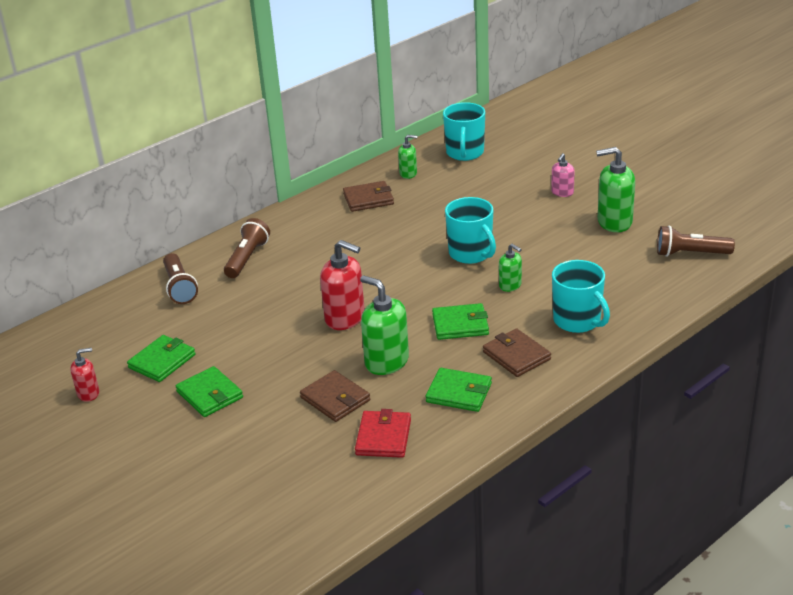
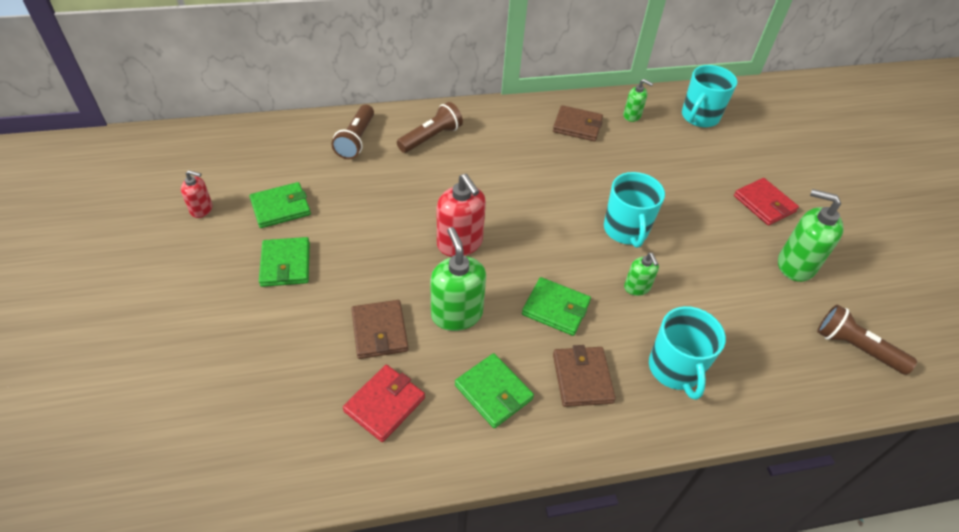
camera: 25 degrees right, 15 degrees up
pink soap dispenser [551,153,575,197] -> red wallet [734,178,799,226]

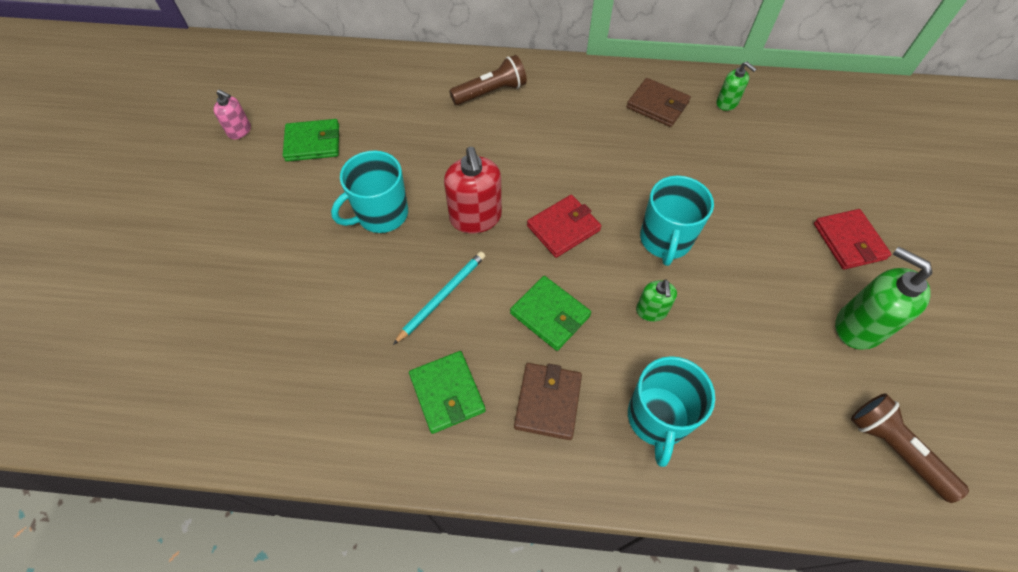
camera: 20 degrees right, 10 degrees up
red soap dispenser [181,170,213,218] -> pink soap dispenser [214,90,251,140]
green wallet [259,237,310,287] -> none
brown flashlight [332,105,374,159] -> none
red wallet [343,365,425,442] -> red wallet moved to [527,195,601,258]
brown wallet [351,300,408,359] -> none
green soap dispenser [430,227,486,331] -> turquoise pencil [393,251,485,345]
turquoise mug [682,65,737,128] -> turquoise mug moved to [331,151,408,233]

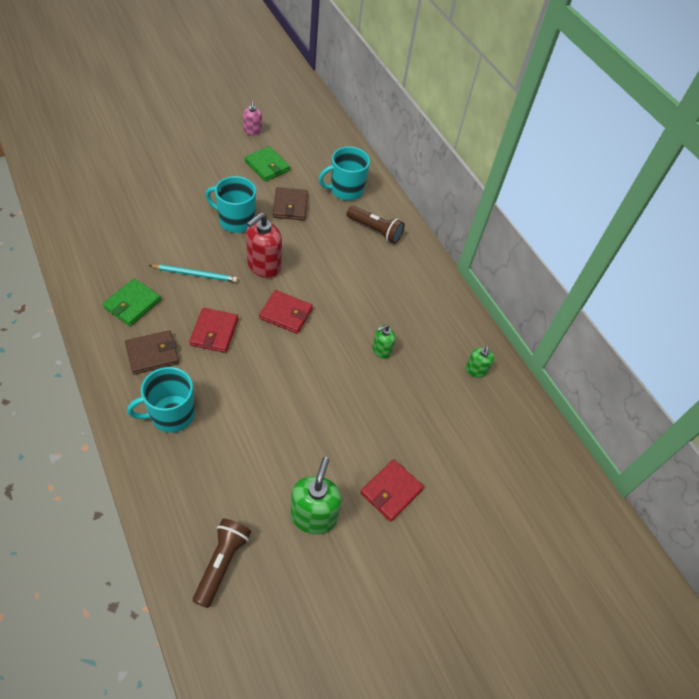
camera: 50 degrees right, 5 degrees down
green wallet [510,276,591,351] -> red wallet [189,308,238,353]
brown wallet [626,78,691,127] -> brown wallet moved to [273,187,308,220]
green soap dispenser [636,279,677,322] -> green soap dispenser moved to [372,324,395,359]
turquoise mug [640,175,714,266] -> turquoise mug moved to [319,147,370,201]

